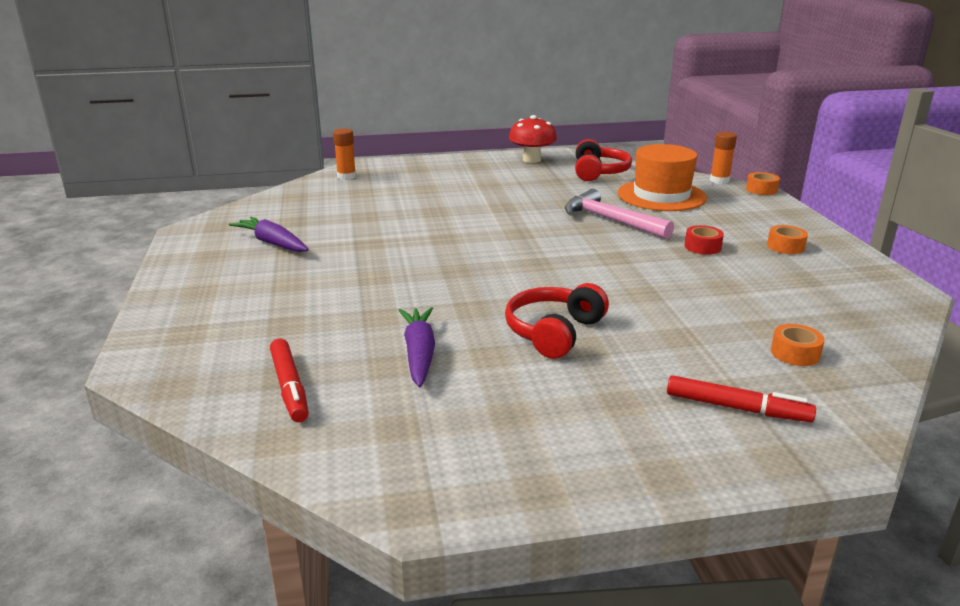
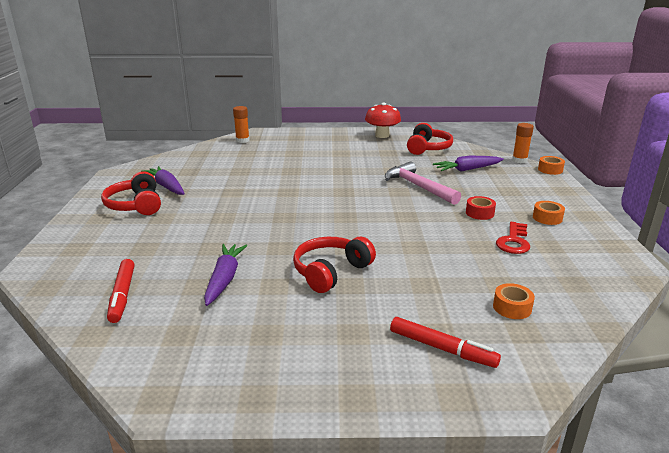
camera: 10 degrees right, 0 degrees up
orange hat [618,144,707,211] -> purple carrot [433,156,504,172]
none -> red headphones [101,171,161,215]
none -> red key [496,222,530,254]

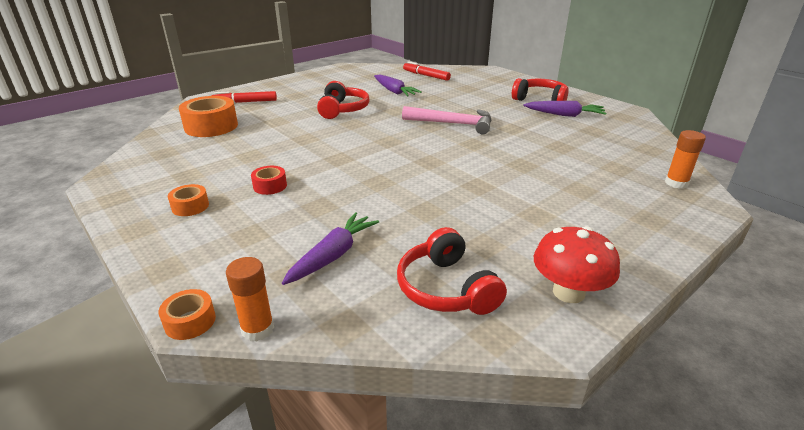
camera: 140 degrees right, 5 degrees up
pink hammer [385,161,461,205] -> pink hammer moved to [402,106,492,134]
orange tape [493,283,535,319] -> orange tape [179,96,238,137], size x1.96
red key [496,222,530,254] -> none

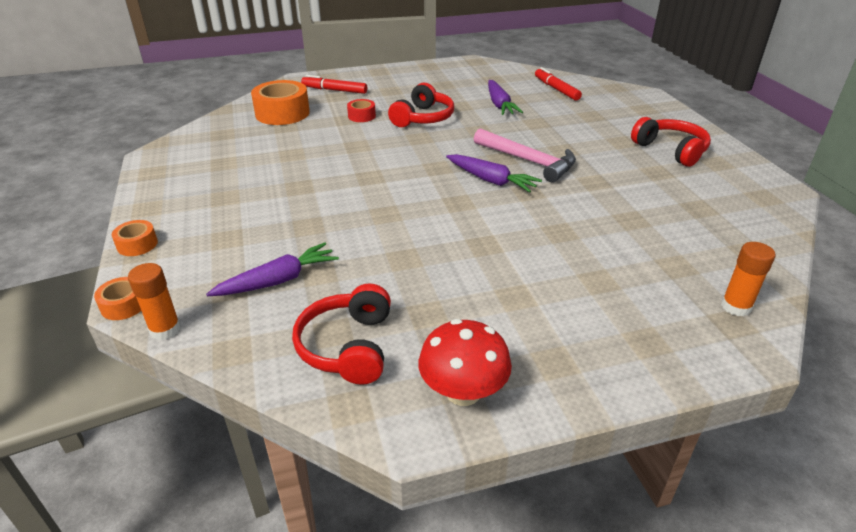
camera: 25 degrees right, 5 degrees up
orange tape [168,184,209,216] -> orange tape moved to [112,220,158,256]
red tape [251,166,287,195] -> red tape moved to [347,99,376,122]
purple carrot [523,101,606,117] -> purple carrot moved to [446,154,542,193]

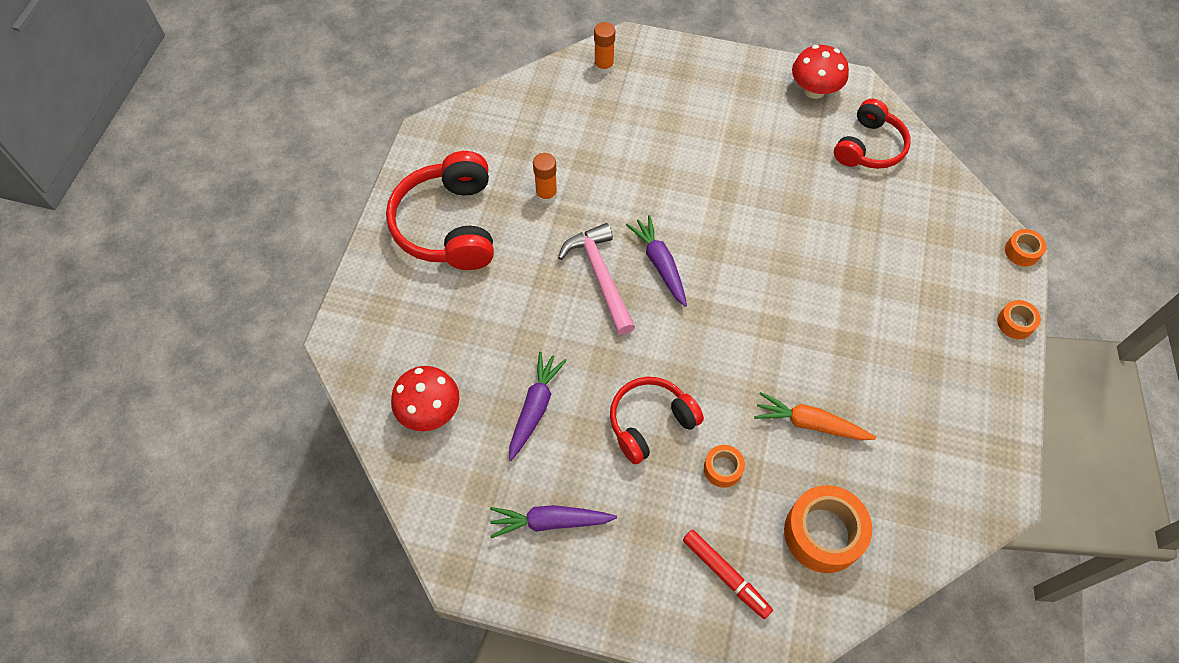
camera: 150 degrees left, 25 degrees up
orange glue stick [128,263,181,340] -> orange glue stick moved to [533,153,558,204]
purple carrot [206,243,339,296] -> purple carrot moved to [490,505,617,538]
red tape [347,99,376,122] -> orange tape [704,445,745,488]
red marker [535,67,582,101] -> red mushroom [391,366,460,431]
red headphones [631,117,711,167] -> red headphones [386,151,494,270], size x1.53
none -> orange carrot [754,392,876,441]

